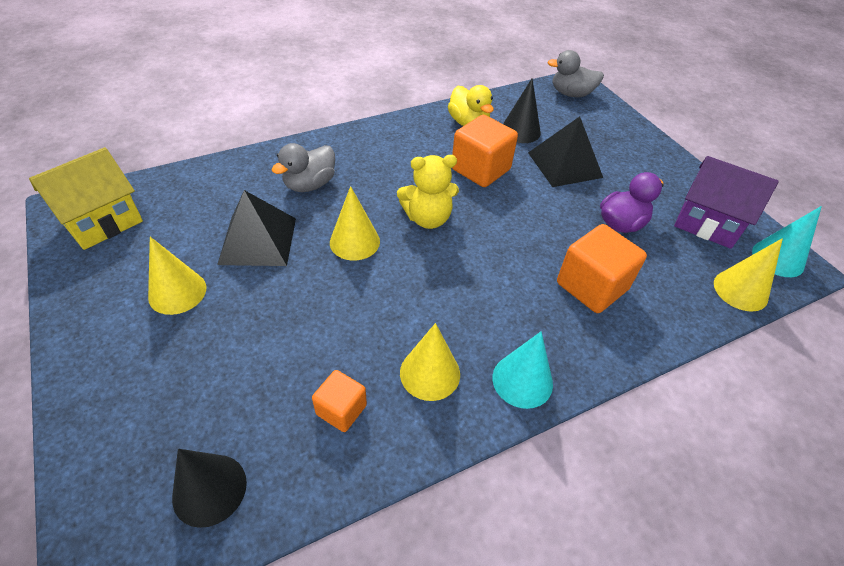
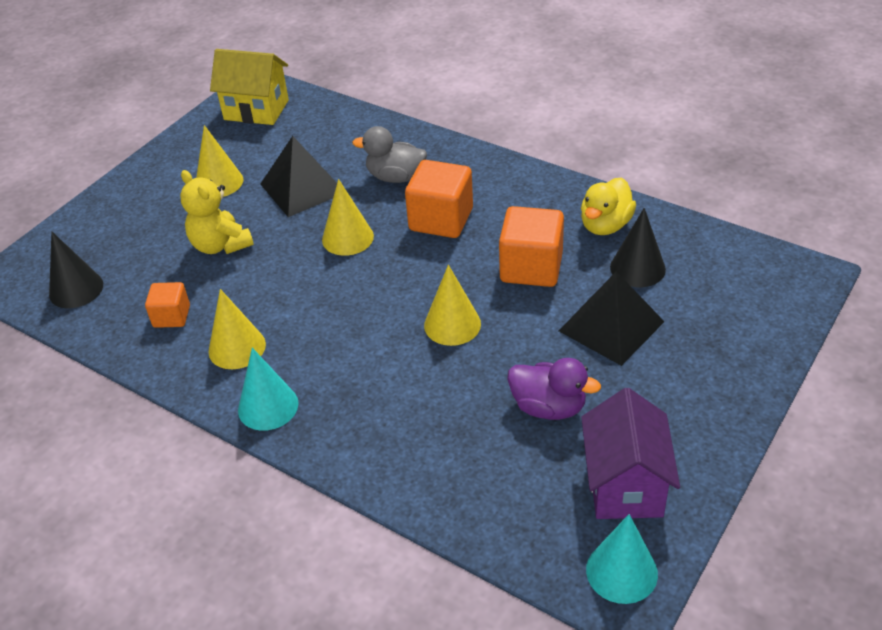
camera: 65 degrees right, 5 degrees down
yellow teddy bear [397,155,459,229] -> yellow teddy bear moved to [180,170,254,254]
grey duck [547,50,604,97] -> none
orange cube [557,224,647,313] -> orange cube moved to [405,160,473,238]
yellow cone [714,238,783,312] -> yellow cone moved to [424,265,481,346]

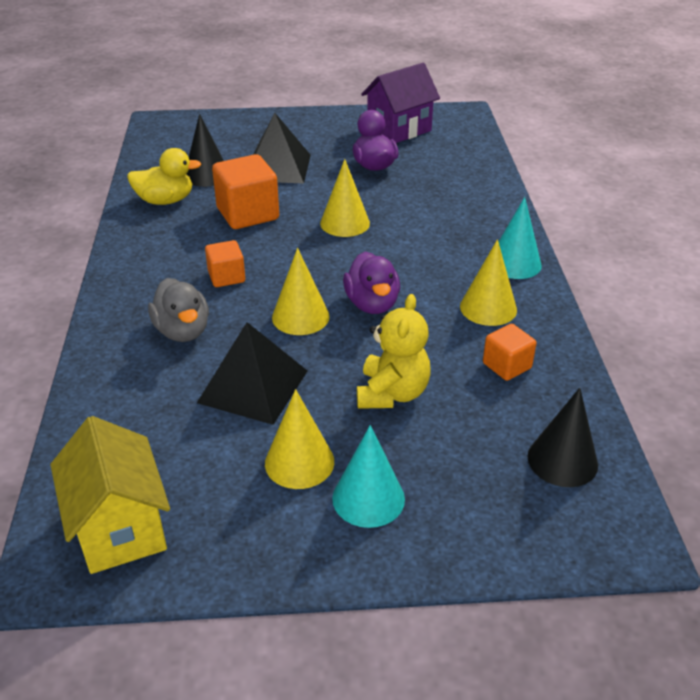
camera: 130 degrees left, 5 degrees down
orange cube [405,160,473,238] -> orange cube [205,240,245,287], size x0.57
turquoise cone [586,514,658,604] -> turquoise cone moved to [332,425,405,528]
none -> purple duck [343,252,400,314]

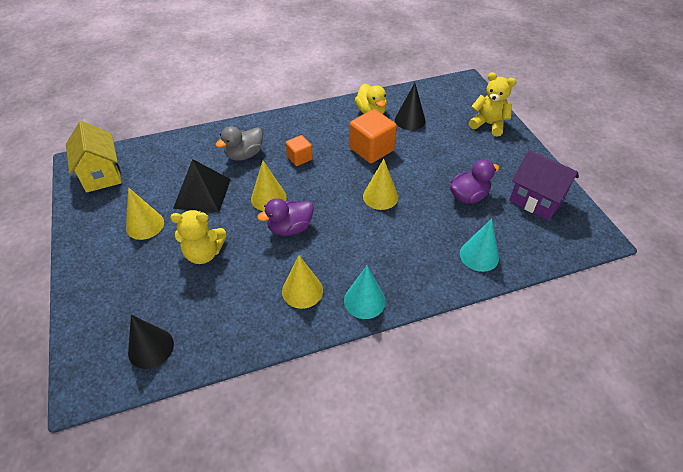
camera: 75 degrees right, 10 degrees up
yellow house [50,416,170,574] -> yellow house turned 75 degrees counterclockwise [66,121,122,193]
black pyramid [253,113,311,183] -> none
turquoise cone [332,425,405,528] -> turquoise cone moved to [460,219,499,272]
orange cube [483,324,537,381] -> none
none -> yellow teddy bear [469,72,516,137]

